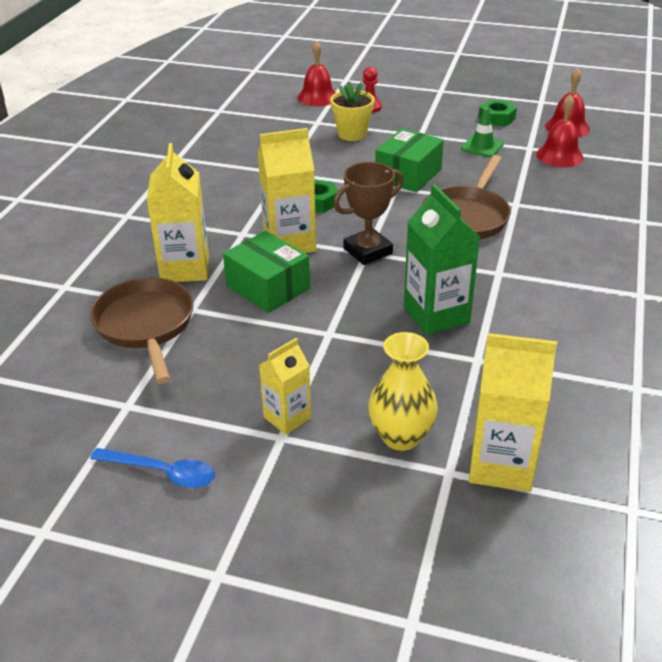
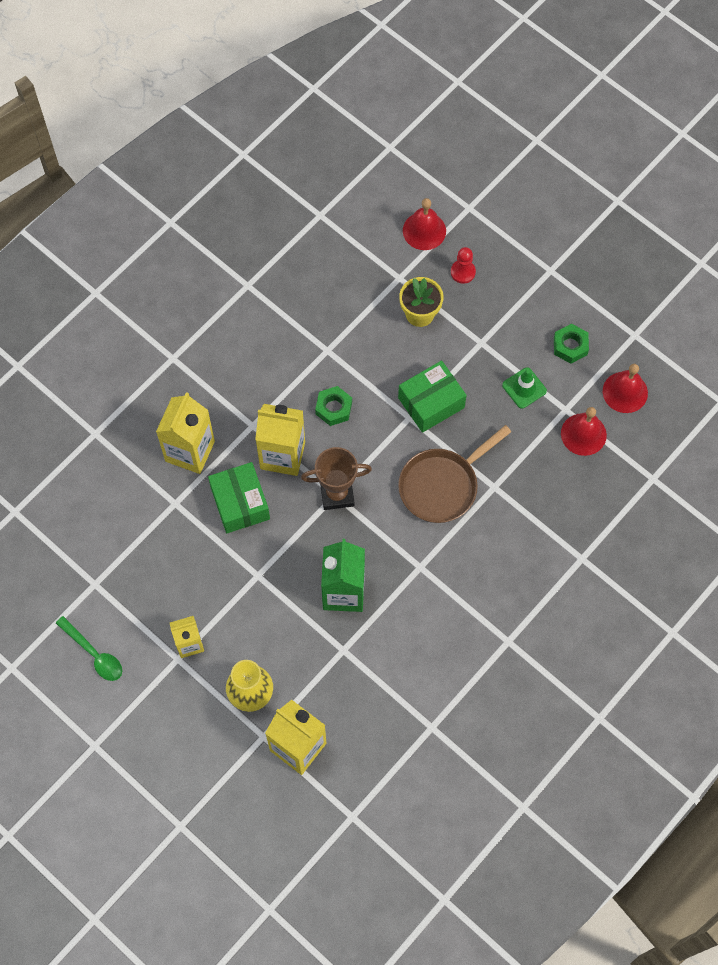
camera: 25 degrees right, 30 degrees up
brown pan [90,278,194,384] -> none
blue spoon [90,448,215,488] -> green spoon [56,616,122,681]

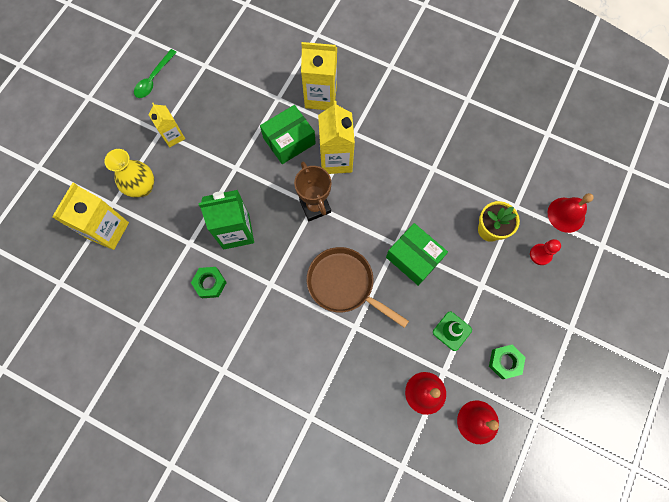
camera: 75 degrees right, 5 degrees up
green nut [315,386,352,426] -> green nut moved to [191,267,227,298]

